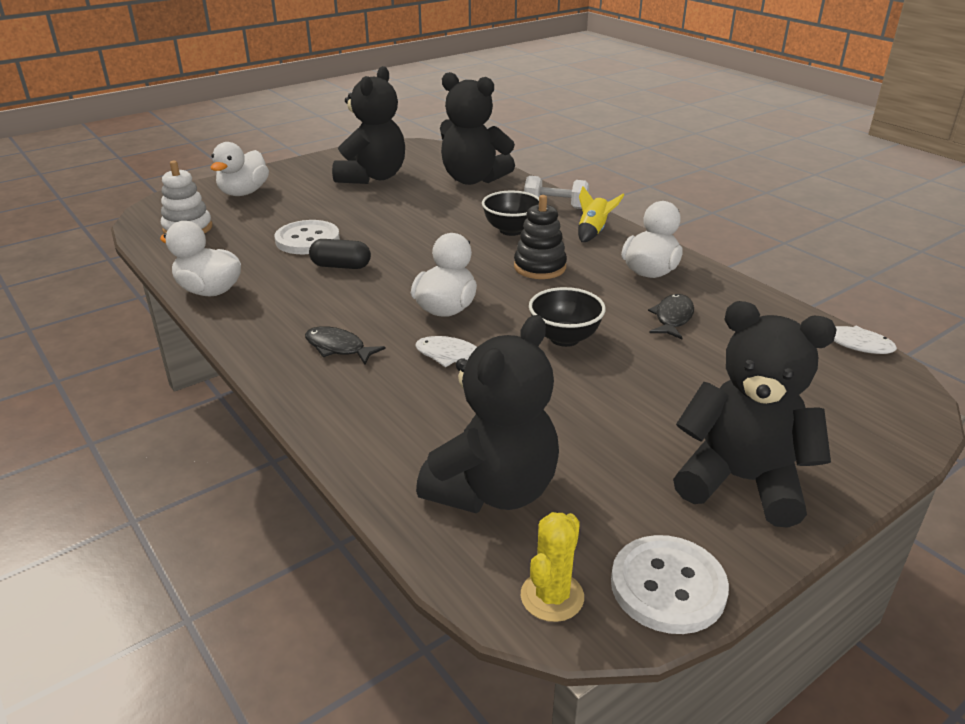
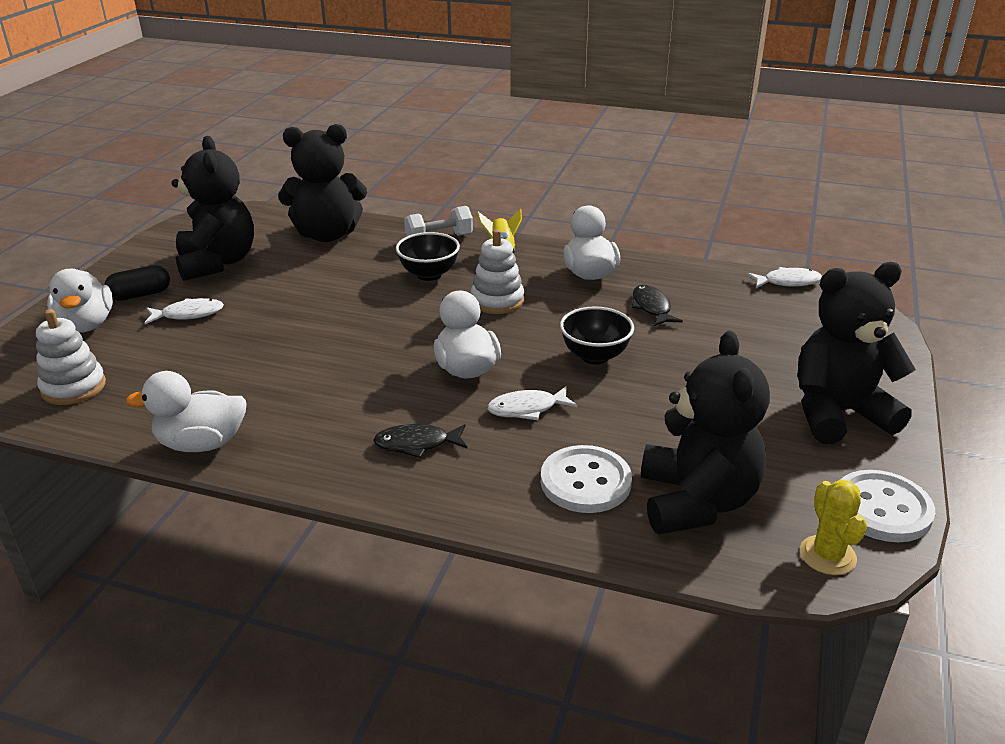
camera: 35 degrees left, 0 degrees up
white button [275,220,340,254] -> white button moved to [541,445,632,513]
black capsule [309,239,371,269] -> black capsule moved to [104,265,170,301]
black stacking toy [514,195,567,279] -> white stacking toy [471,229,524,314]
none -> white fish [145,298,224,324]

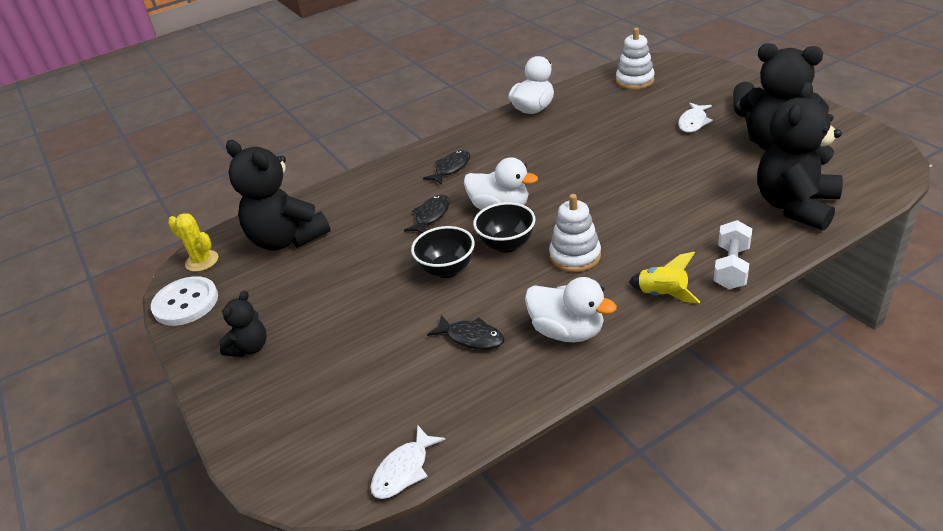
camera: 135 degrees right, 5 degrees up
white duck [47,269,113,333] -> none
black bowl [396,232,460,281] -> black bowl moved to [473,202,536,253]
white fish [487,386,578,420] -> black fish [404,195,450,233]
white button [541,445,632,513] -> none
black teddy bear [798,262,916,444] -> black teddy bear [219,291,267,357], size x0.50

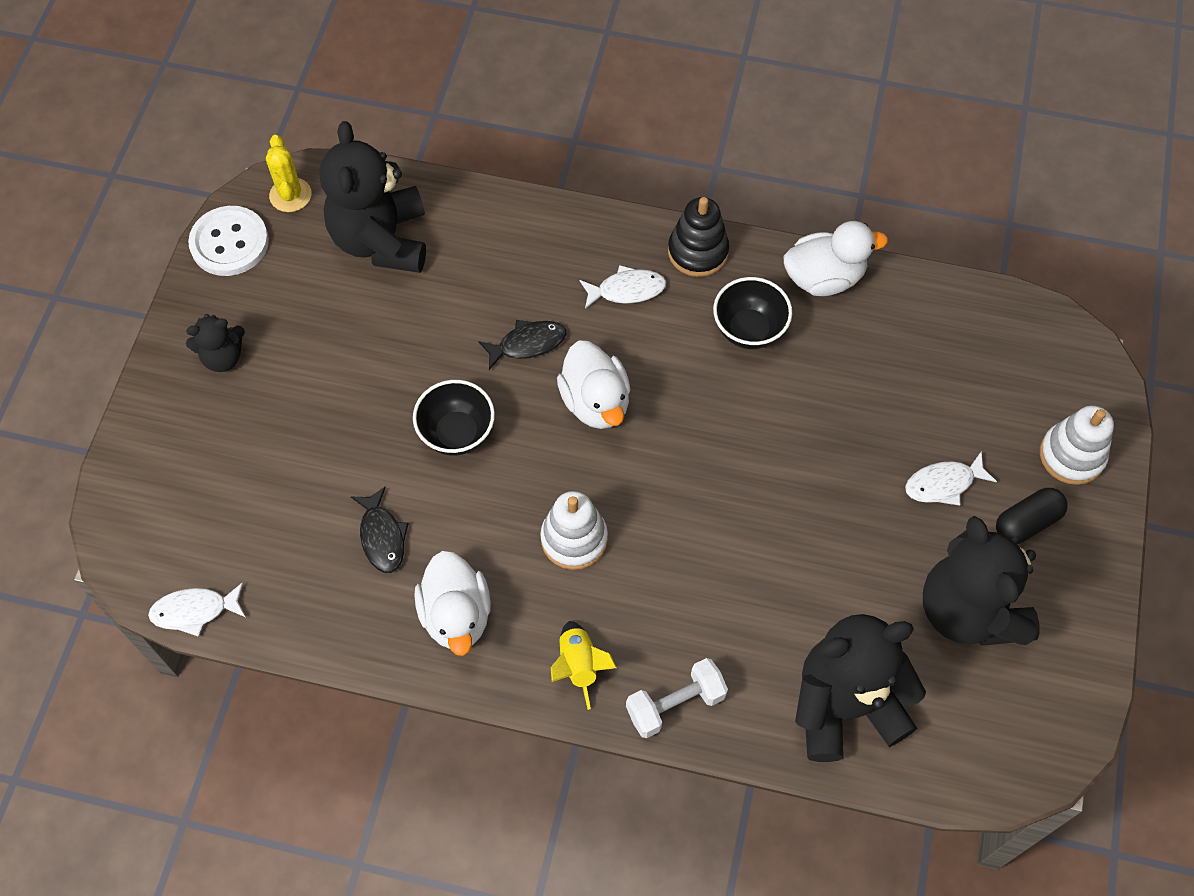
camera: 40 degrees right, 25 degrees up
black fish [423,150,470,185] -> white fish [579,265,666,309]
black bowl [473,202,536,253] -> black bowl moved to [713,277,792,349]
white stacking toy [616,28,655,90] -> white stacking toy moved to [1040,406,1114,485]
none -> black stacking toy [668,197,729,277]

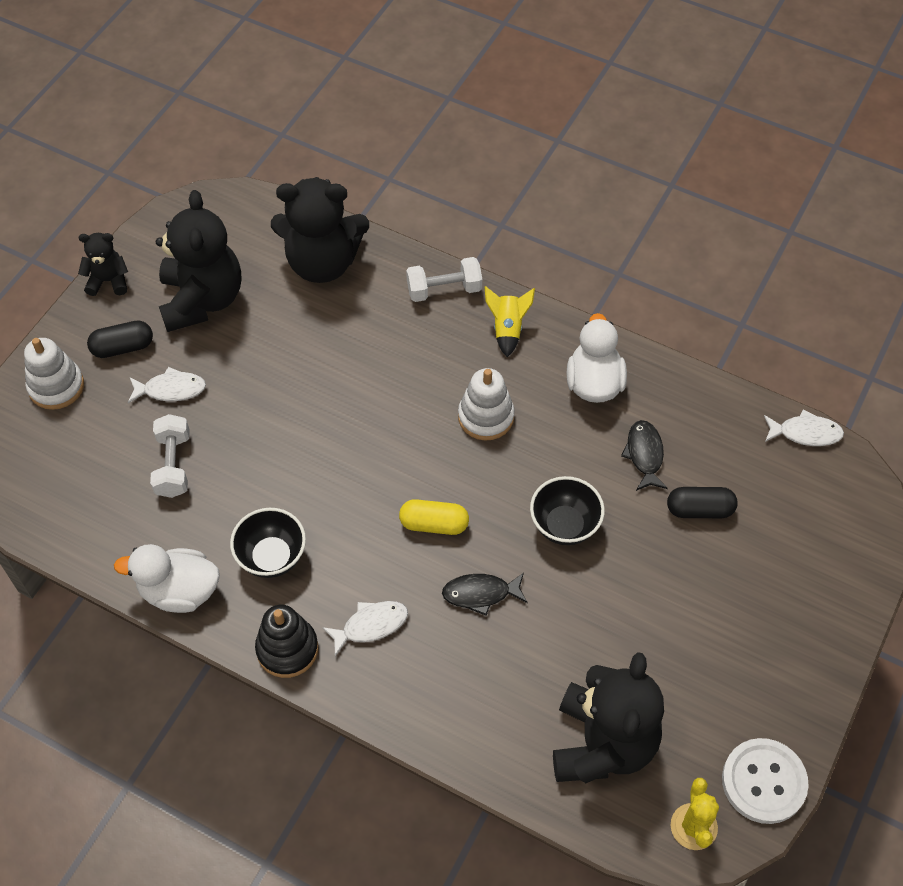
camera: 165 degrees left, 5 degrees down
black teddy bear [186,314,245,372] -> black teddy bear moved to [78,233,128,296]
white duck [557,341,630,429] -> yellow capsule [399,499,469,535]
white fish [579,265,666,309] -> white fish turned 150 degrees clockwise [322,601,408,656]
none -> white dumbbell [150,414,190,498]
none -> black capsule [667,487,738,518]

